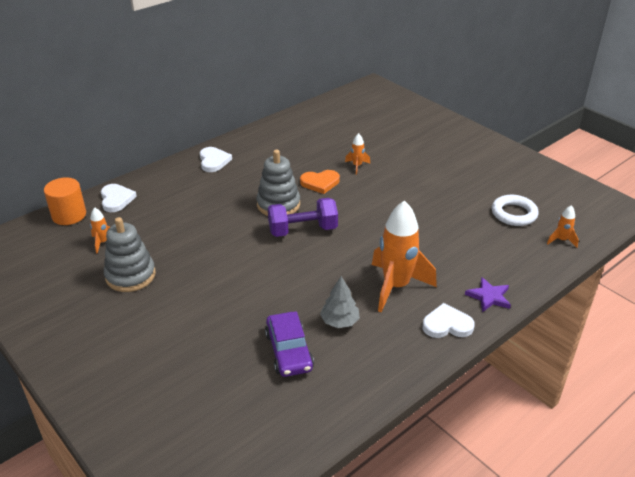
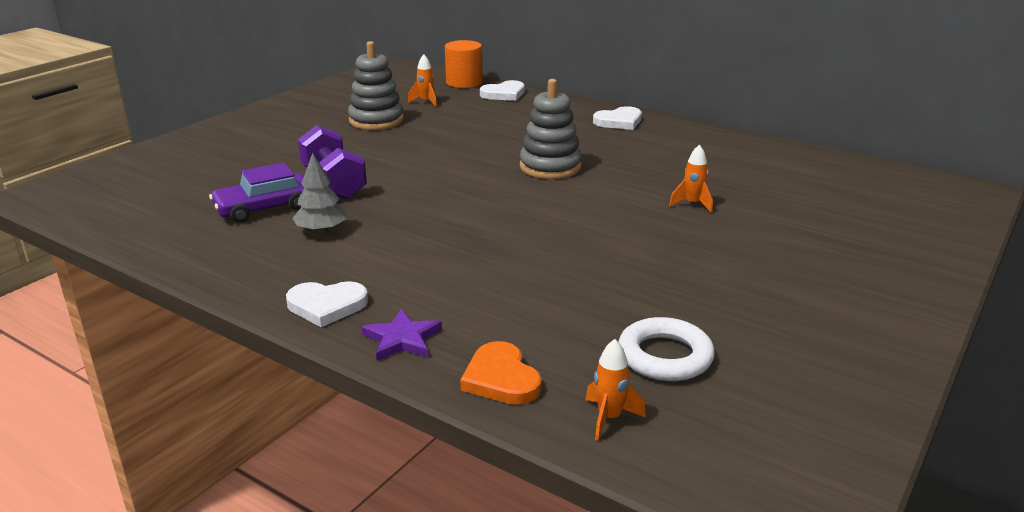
camera: 75 degrees right, 10 degrees down
purple dumbbell [268,198,338,237] -> purple dumbbell moved to [298,125,367,199]
orange heart [300,170,340,194] -> orange heart moved to [460,341,542,405]
orange rocket [372,201,437,312] -> none
white heart [422,303,475,338] -> white heart turned 105 degrees clockwise [286,281,368,327]

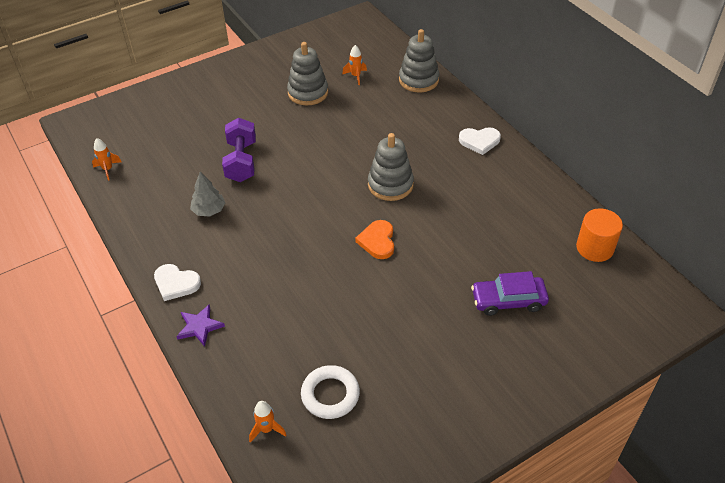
camera: 25 degrees right, 20 degrees up
purple car [209,162,305,223] -> purple car moved to [471,271,549,316]
orange cylinder [445,40,483,88] -> orange cylinder moved to [576,208,623,262]
orange heart [460,341,542,405] -> orange heart moved to [355,220,394,259]
white heart [480,80,525,101] -> grey stacking toy [399,29,439,93]
orange rocket [669,144,713,213] -> orange rocket moved to [92,138,122,181]

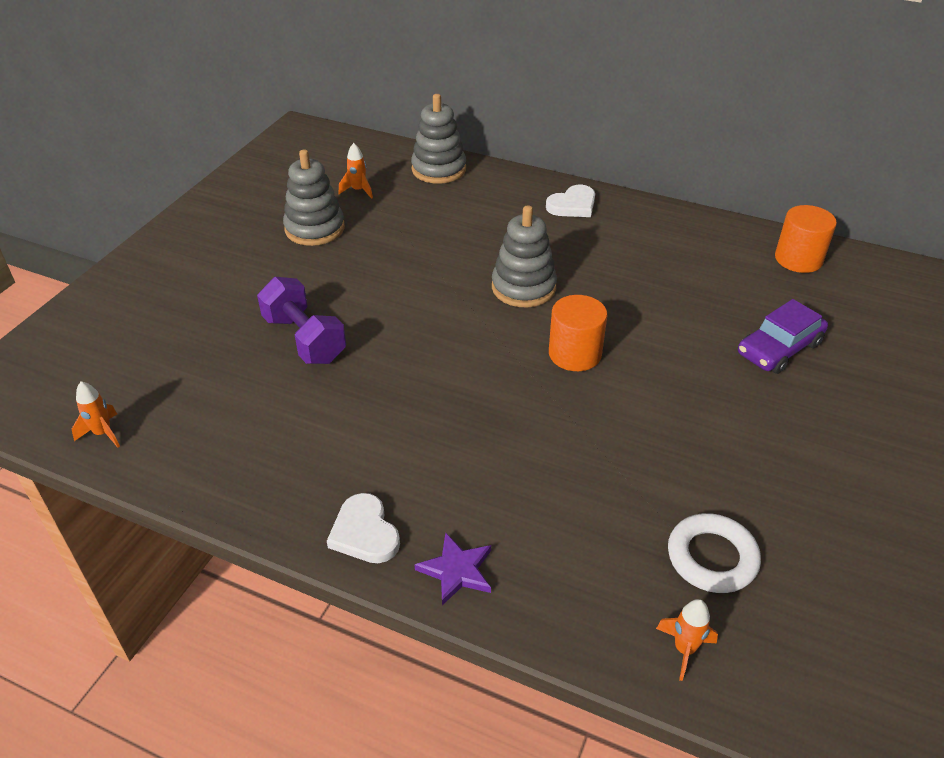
camera: 35 degrees left, 5 degrees down
white heart [154,264,201,301] -> white heart turned 75 degrees clockwise [327,493,400,563]
grey tree [190,172,225,217] -> none
orange heart [355,220,394,259] -> orange cylinder [549,295,607,371]

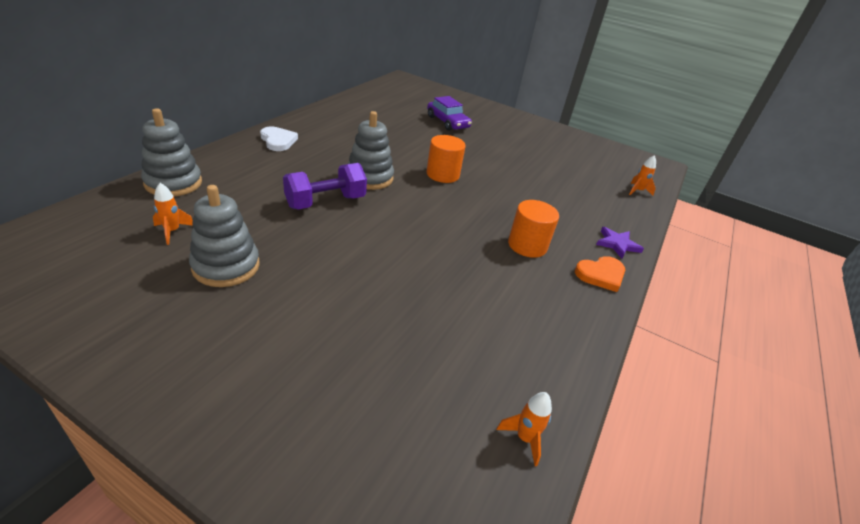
camera: 90 degrees left, 5 degrees down
purple dumbbell [257,277,346,364] -> purple dumbbell moved to [283,163,367,209]
white heart [327,493,400,563] -> orange heart [575,256,625,292]
white ring [668,513,761,593] -> none
orange cylinder [775,205,837,273] -> orange cylinder moved to [508,200,559,258]

